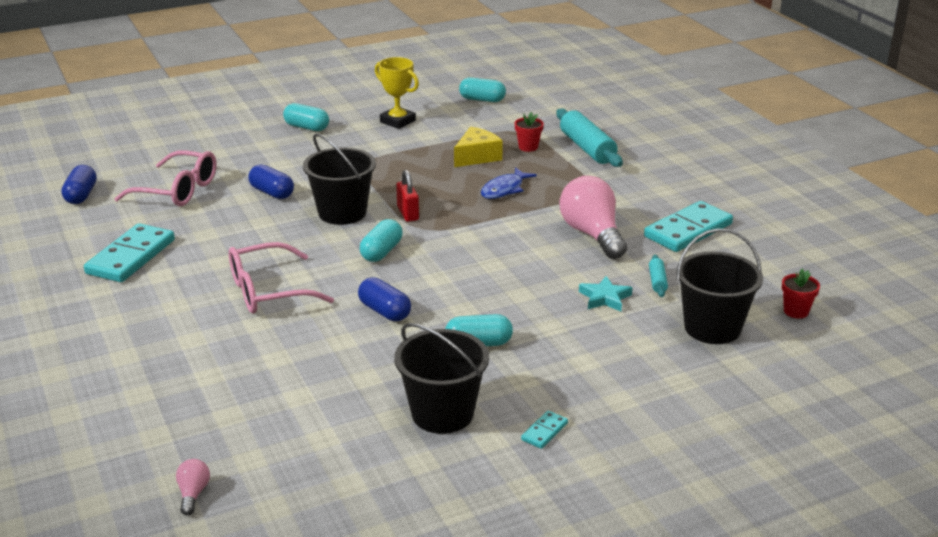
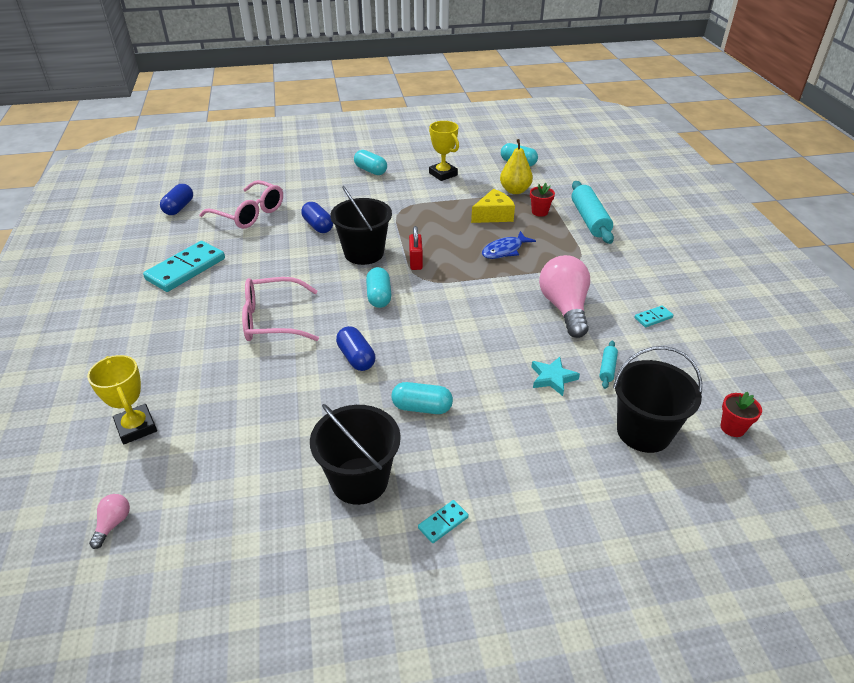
camera: 15 degrees right, 10 degrees up
turquoise capsule [360,219,403,262] -> turquoise capsule turned 45 degrees counterclockwise [366,267,391,308]
turquoise domino [644,201,733,252] -> turquoise domino [634,305,674,327], size x0.44
none -> yellow trophy [87,355,157,444]
none -> yellow pear [500,139,533,194]

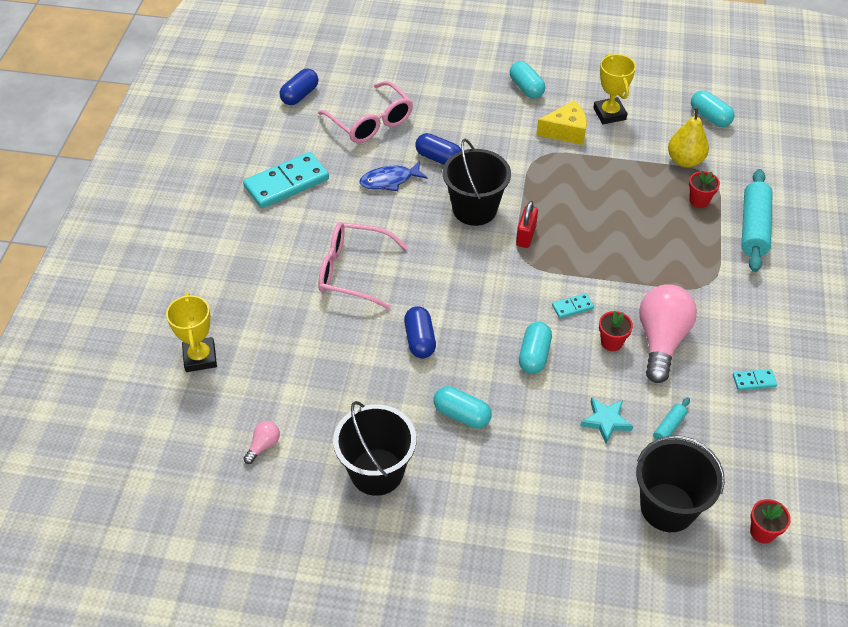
camera: 20 degrees right, 10 degrees up
pink light bulb [89,494,130,549] -> pink light bulb moved to [243,421,280,464]
blue capsule [301,202,333,233] -> blue capsule turned 45 degrees counterclockwise [415,133,461,165]
turquoise capsule [366,267,391,308] -> turquoise capsule moved to [519,322,552,374]
turquoise domino [418,500,469,543] -> turquoise domino moved to [552,293,594,319]
yellow cheese [471,189,515,223] -> yellow cheese moved to [537,100,587,145]
blue fish [482,231,536,259] -> blue fish moved to [359,161,428,191]
none -> red flower pot [599,311,633,351]

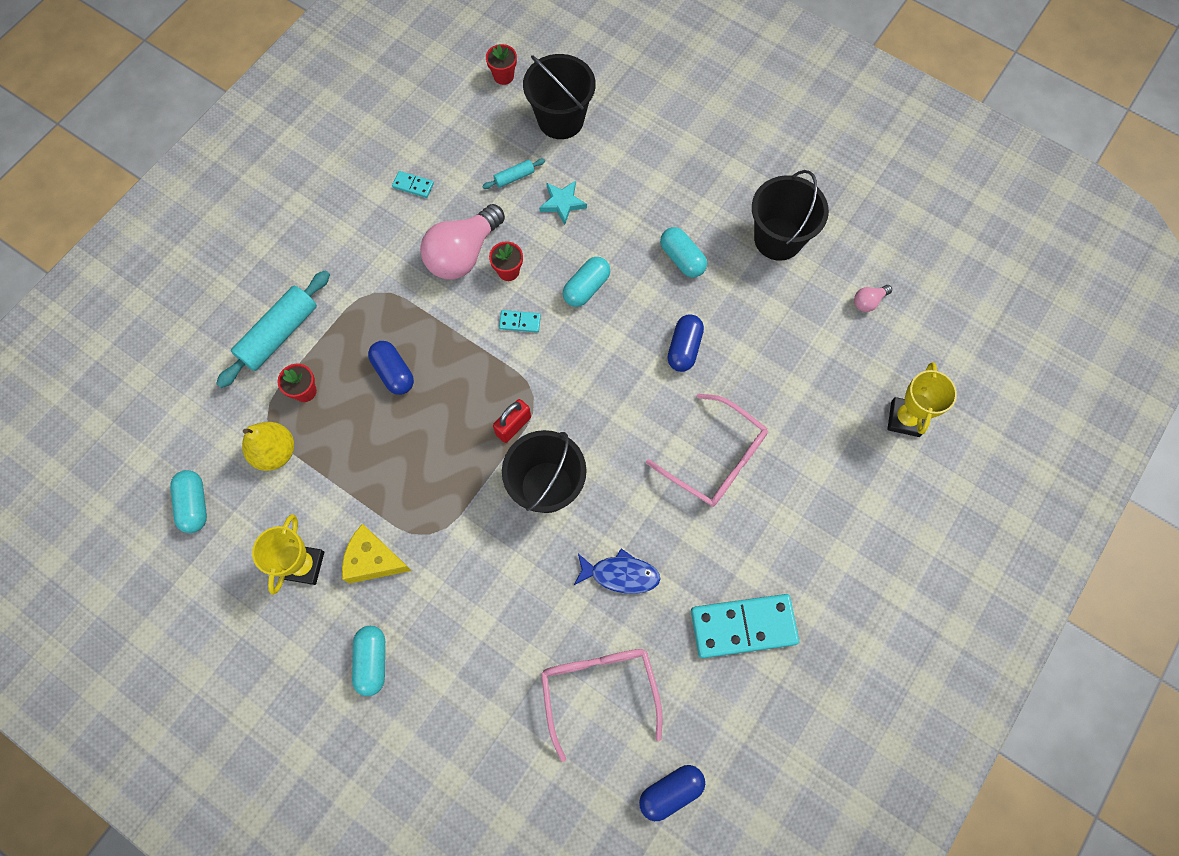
camera: 155 degrees left, 20 degrees up
blue capsule [415,133,461,165] -> blue capsule moved to [368,341,414,395]

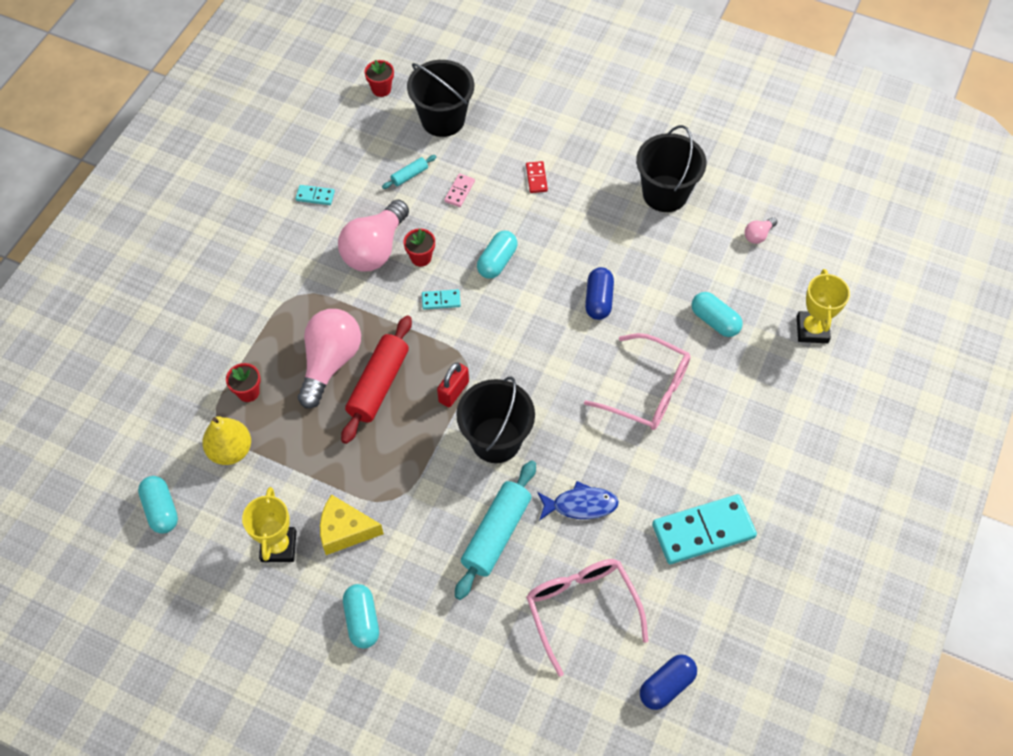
camera: 10 degrees left, 10 degrees down
turquoise rolling pin [216,270,330,388] -> turquoise rolling pin moved to [455,460,536,600]
blue capsule [368,341,414,395] -> pink light bulb [298,309,361,408]
turquoise star [539,180,587,225] -> pink domino [444,174,475,207]
turquoise capsule [660,227,707,278] -> turquoise capsule moved to [692,292,743,337]
none -> red rolling pin [341,315,412,444]
none -> red domino [526,161,548,193]

